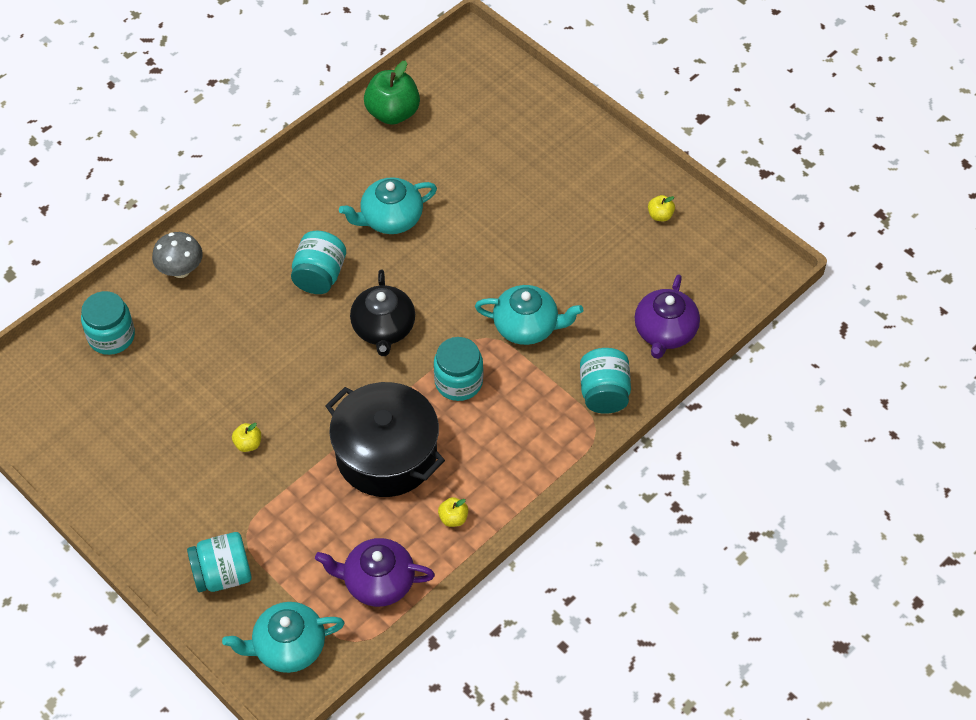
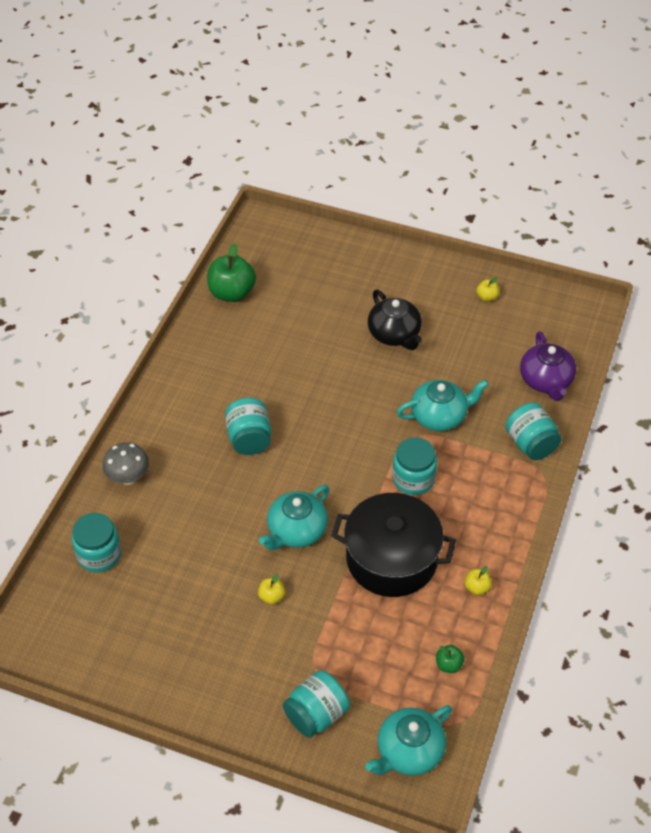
camera: 25 degrees left, 5 degrees down
purple teapot [315,538,435,607] -> green apple [436,645,464,673]
turquoise teapot [339,177,437,234] -> turquoise teapot moved to [259,485,329,550]
black teapot [350,270,415,356] -> black teapot moved to [368,290,422,350]

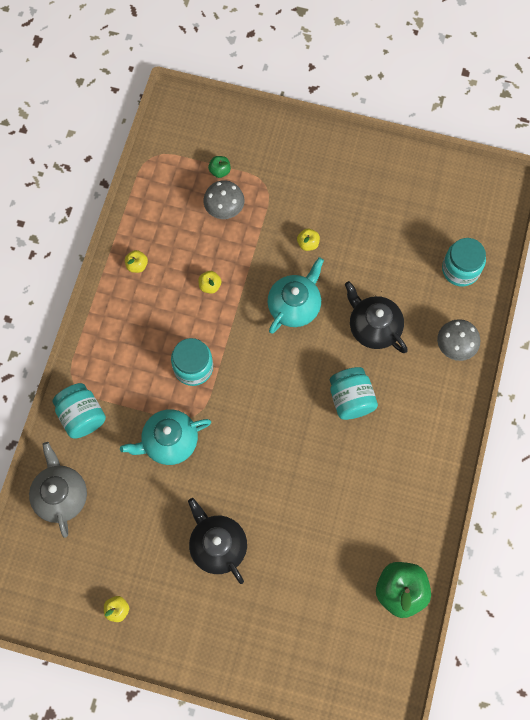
camera: 175 degrees right, 20 degrees up
turquoise jar [283,670,350,738] -> none
black pot [331,493,456,597] -> yellow apple [198,271,221,294]
turquoise teapot [365,705,452,776] -> none
green apple [436,645,464,673] -> green apple moved to [208,156,231,178]
purple teapot [520,331,576,401] -> grey teapot [29,442,87,538]
none -> grey mushroom [204,180,244,219]
none -> black teapot [345,281,408,353]

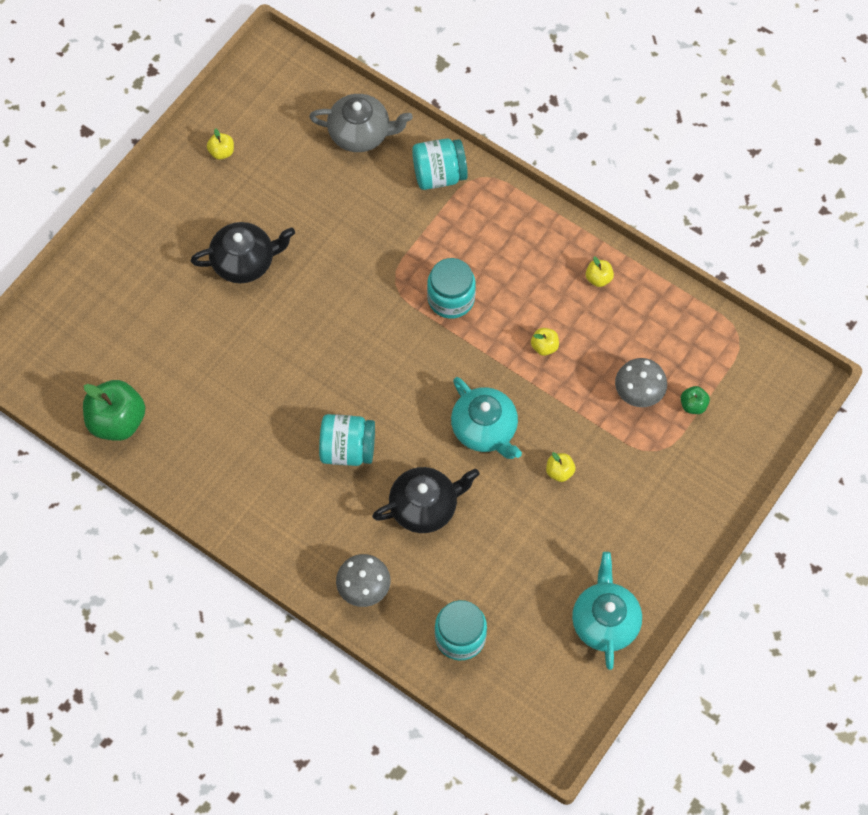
camera: 110 degrees right, 5 degrees down
turquoise teapot [120,409,211,465] -> turquoise teapot moved to [572,552,642,670]

